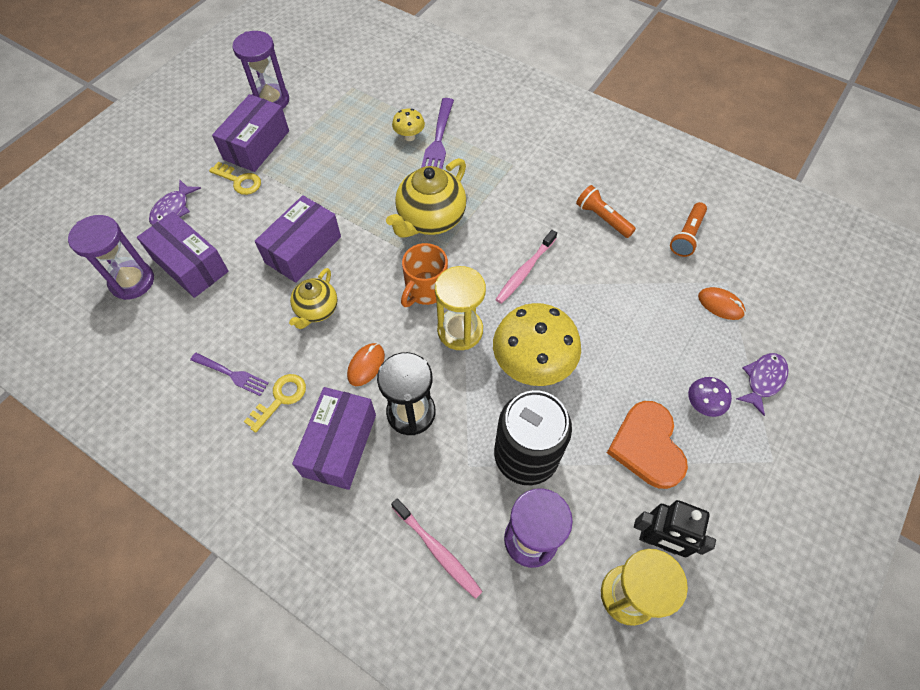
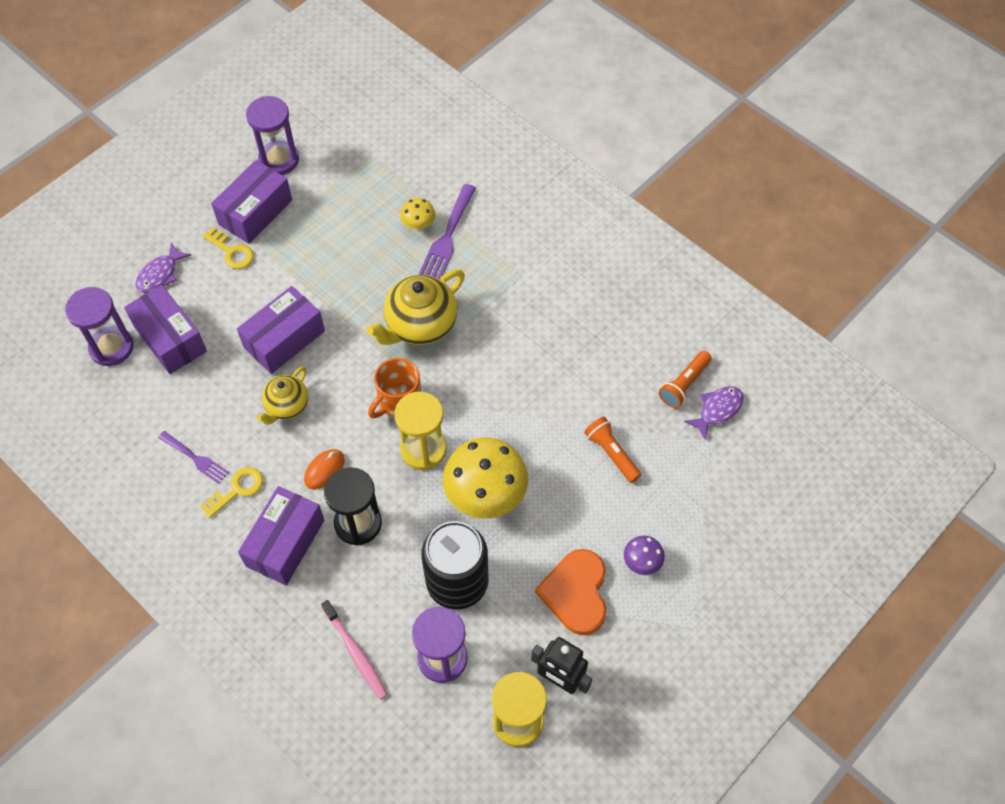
camera: 10 degrees right, 0 degrees up
pink toothbrush [495,230,557,304] -> none
orange flashlight [576,185,636,238] -> orange flashlight moved to [584,417,641,483]
orange mouse [698,287,745,320] -> none
purple fish [736,353,788,416] -> purple fish moved to [684,386,744,440]

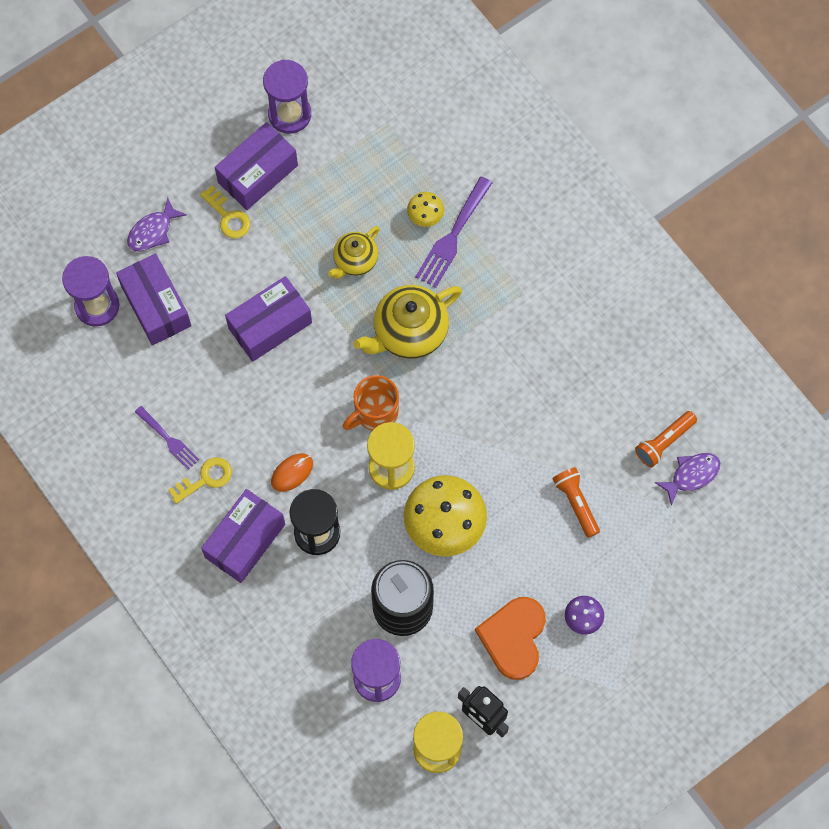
camera: 10 degrees right, 10 degrees up
yellow teapot [257,366,308,425] -> yellow teapot moved to [328,226,380,279]
pink toothbrush [321,600,388,700] -> none

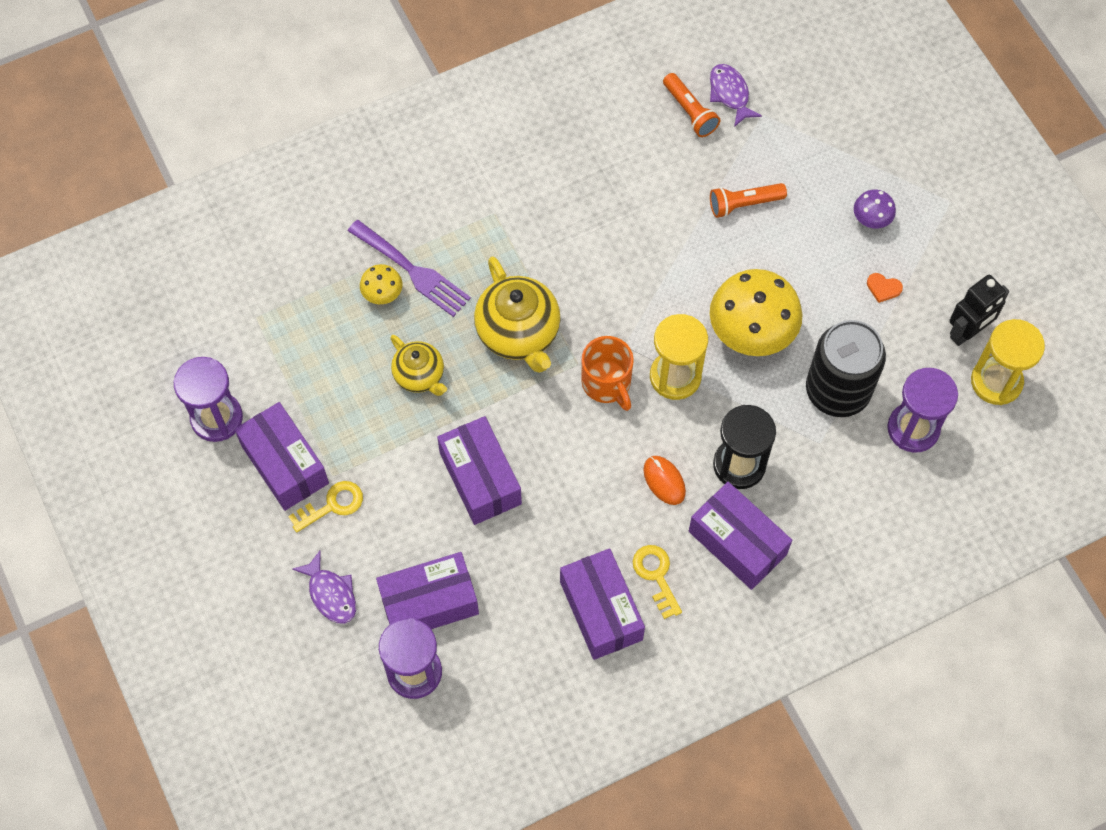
camera: 80 degrees left, 5 degrees down
purple fork [135,406,200,470] -> purple box [560,548,645,660]
orange heart [475,597,546,680] -> orange heart [867,273,903,303], size x0.40

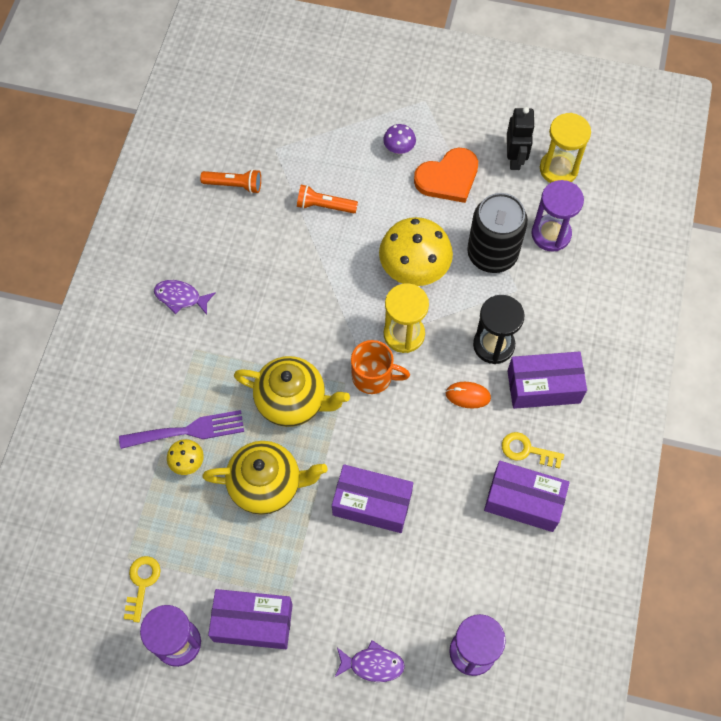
camera: 50 degrees left, 0 degrees up
yellow key [288,481,363,533] -> yellow key moved to [124,556,161,622]
purple box [376,552,479,629] -> none
yellow teapot [390,335,447,396] -> yellow teapot [202,441,327,515], size x1.65
purple fish [710,64,762,127] -> purple fish moved to [154,280,216,315]
orange flashlight [710,183,787,218] -> orange flashlight turned 75 degrees clockwise [297,185,358,213]
orange heart [867,273,903,303] -> orange heart [414,148,478,203], size x2.47

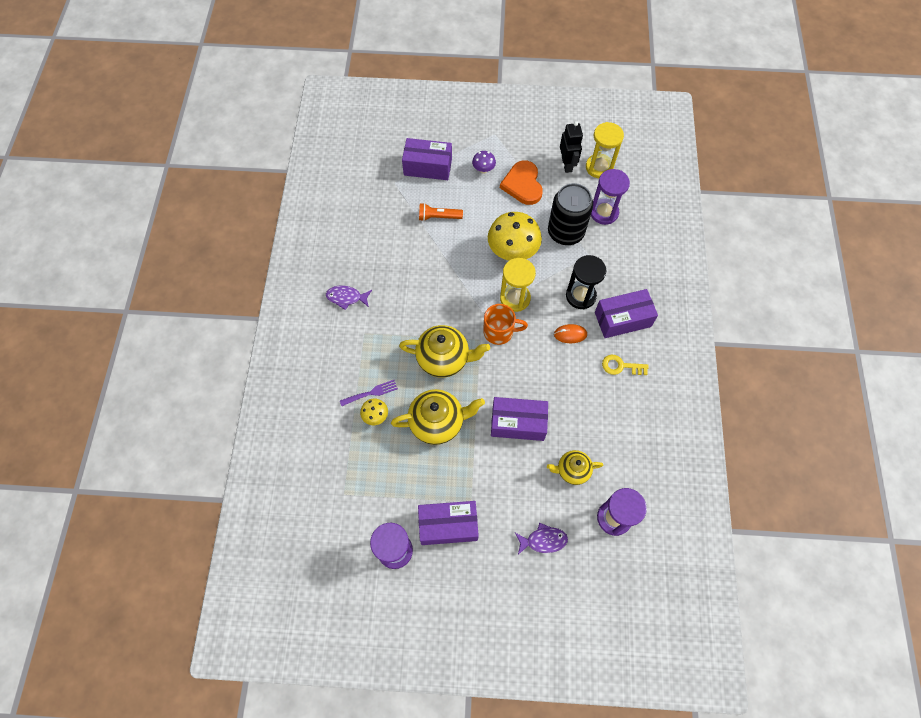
camera: 10 degrees left, 0 degrees up
purple fork [119,410,244,449] -> purple fork [340,380,398,406], size x0.63
yellow key [124,556,161,622] -> none
orange flashlight [200,169,261,194] -> none
orange heart [414,148,478,203] -> orange heart turned 120 degrees clockwise [500,160,543,205]
purple box [484,461,570,532] -> purple box moved to [402,138,452,180]
none -> yellow teapot [547,450,603,485]

